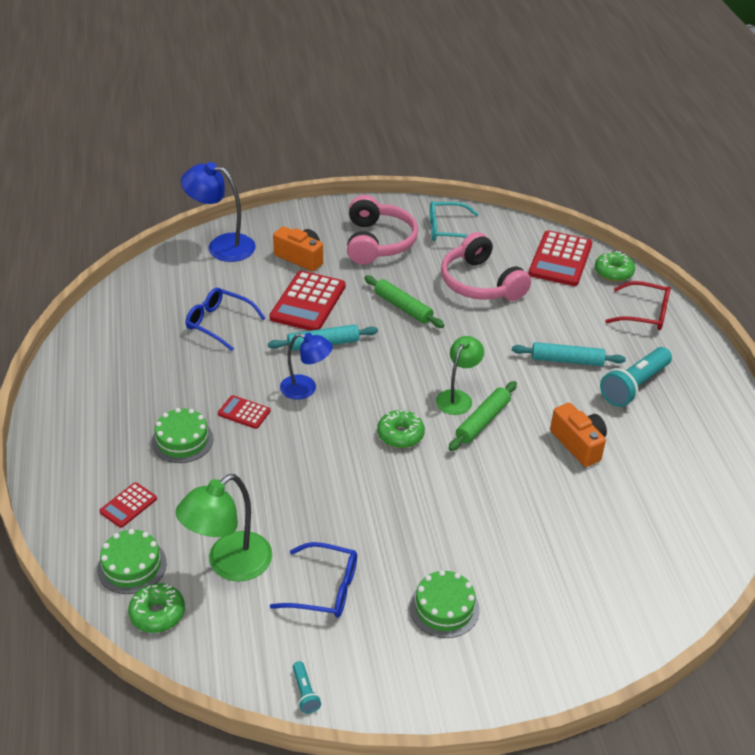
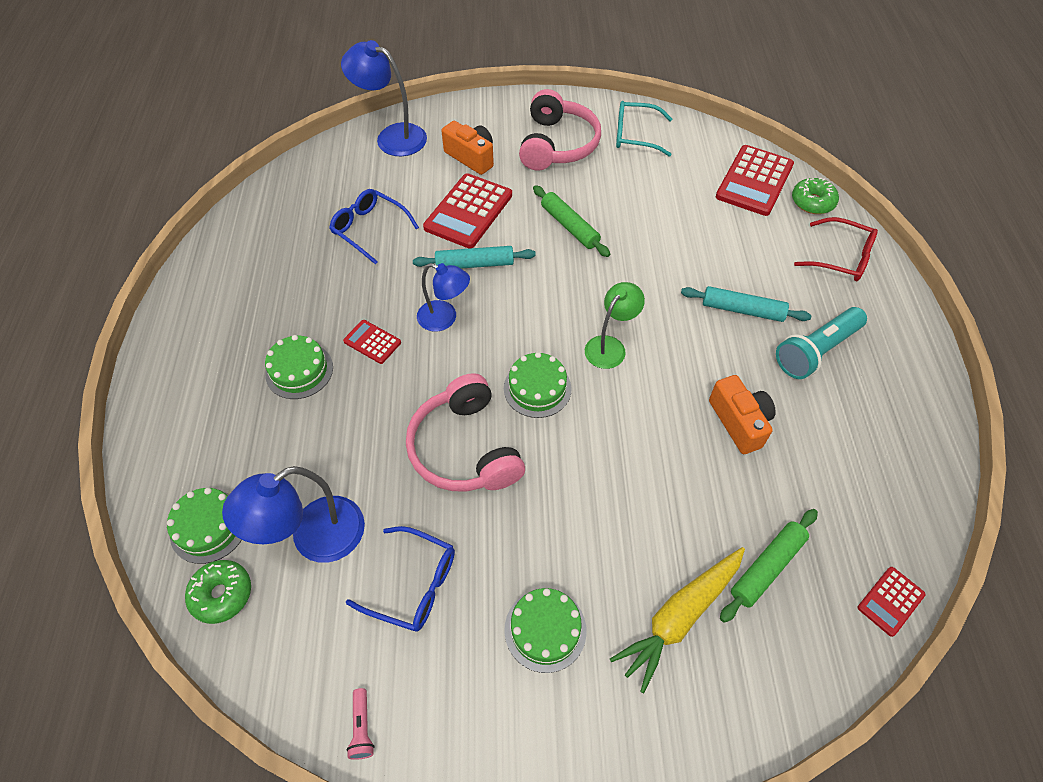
camera: 10 degrees right, 15 degrees up
red calculator [99,482,157,528] -> red calculator moved to [858,567,926,637]
green lamp [175,474,272,582] -> blue lamp [222,466,365,563]
turquoise flashlight [293,661,321,714] -> pink flashlight [347,688,374,760]
green donut [377,410,425,448] -> green cake [504,352,572,418]
pink headphones [441,232,531,301] -> pink headphones moved to [406,373,525,491]
green rolling pin [448,381,517,451] -> green rolling pin moved to [720,509,818,623]
none -> yellow carrot [610,547,745,693]

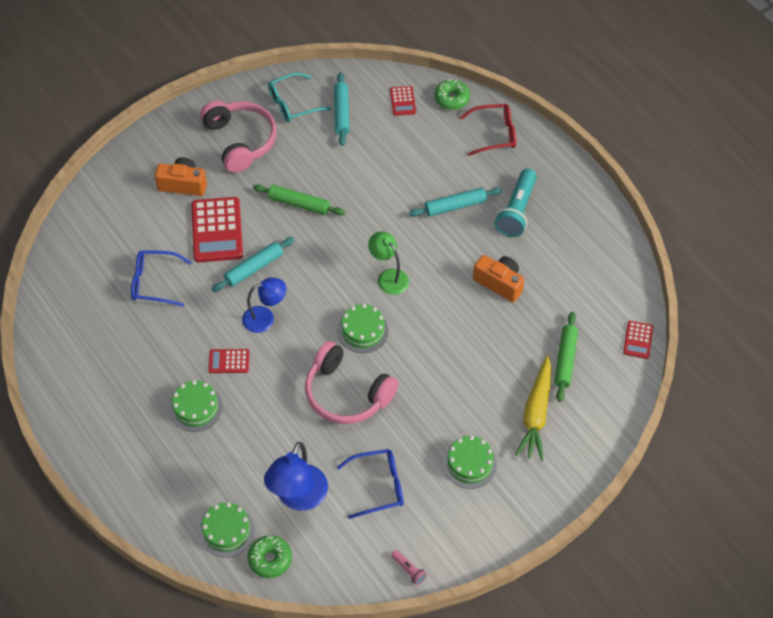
camera: 35 degrees left, 0 degrees up
blue lamp [341,40,427,156] -> none
green lamp [585,282,645,369] -> green lamp turned 45 degrees counterclockwise [368,232,409,295]
red calculator [716,145,794,216] -> red calculator [390,86,416,116], size x0.51
none -> turquoise rolling pin [334,72,349,146]

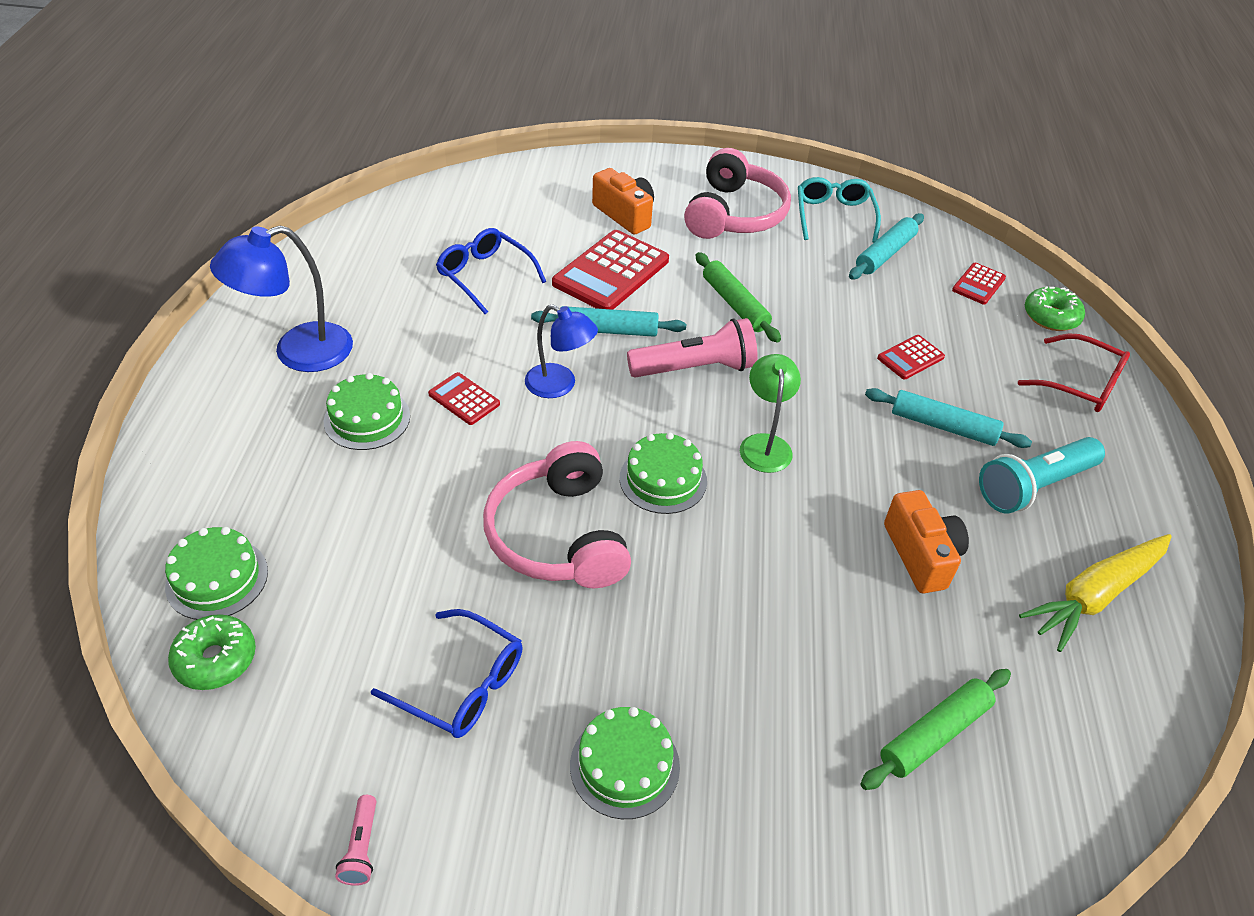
camera: 40 degrees right, 10 degrees down
blue lamp [264,442,328,511] -> blue lamp moved to [210,226,353,372]
turquoise glasses [268,73,331,122] -> turquoise glasses turned 75 degrees clockwise [798,177,881,243]
yellow carrot [515,356,552,461] -> yellow carrot moved to [1019,534,1172,652]
red calculator [623,321,653,359] -> red calculator moved to [877,335,945,379]
none -> pink flashlight [627,318,758,378]

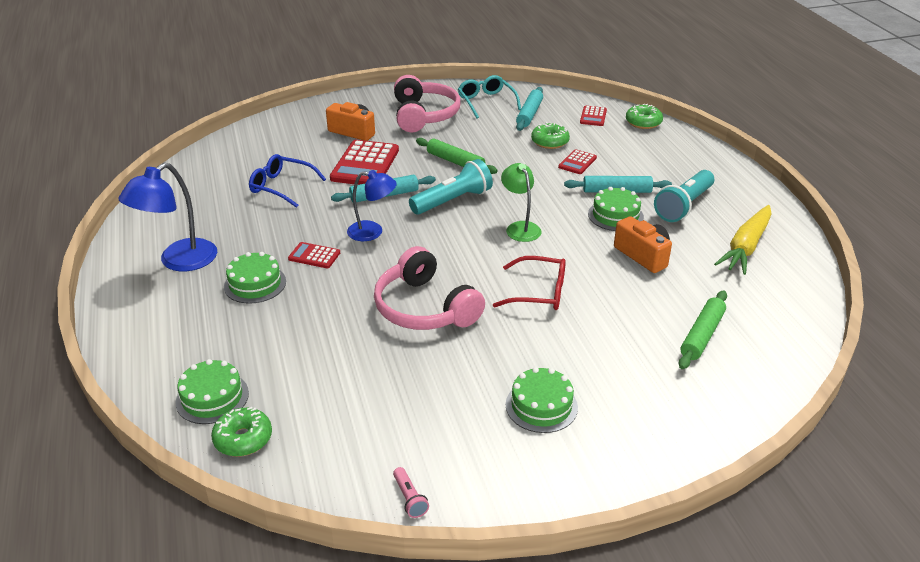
camera: 20 degrees left, 10 degrees down
blue glasses [371,609,523,738] -> none
green cake [620,432,707,514] -> green cake moved to [588,187,644,231]
pink flashlight [627,318,758,378] -> turquoise flashlight [409,159,493,215]
red glasses [1018,334,1130,412] -> red glasses moved to [493,256,566,310]
none -> green donut [531,122,570,149]

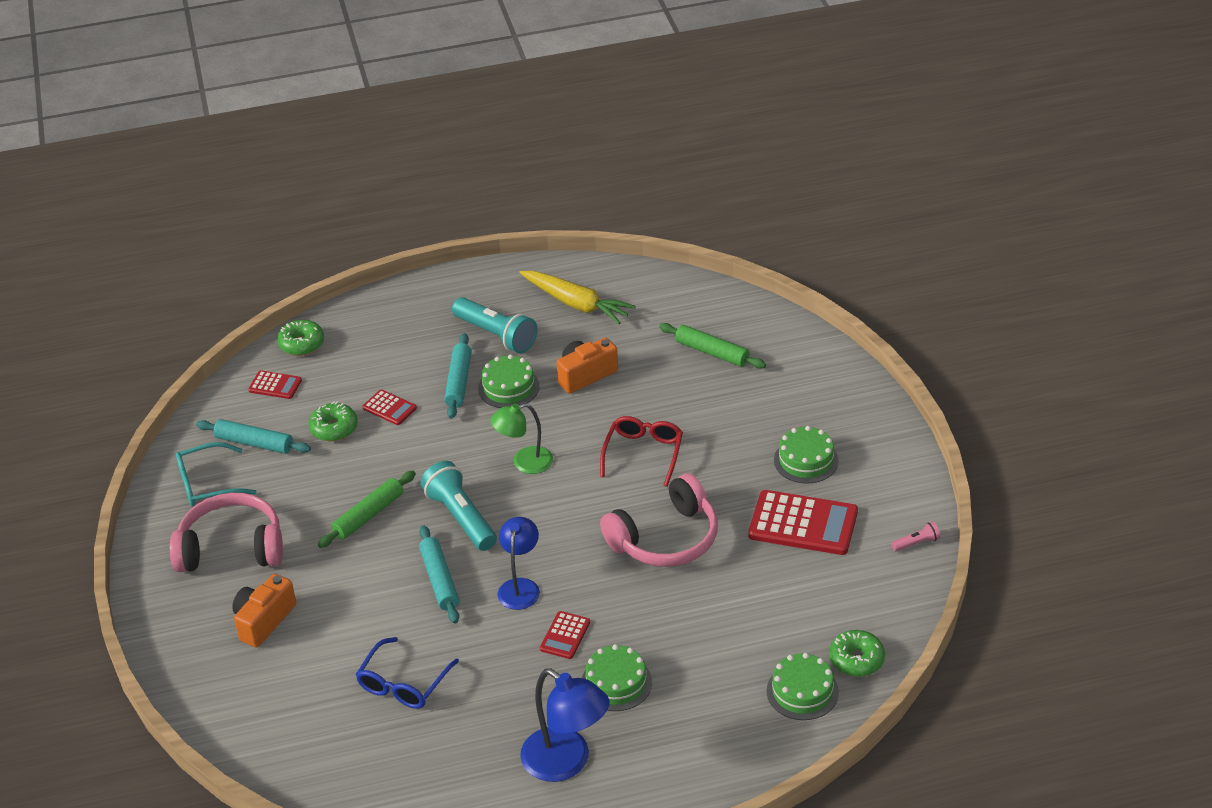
camera: 85 degrees left, 5 degrees up
red calculator [330,140,399,185] -> red calculator moved to [748,490,858,555]

